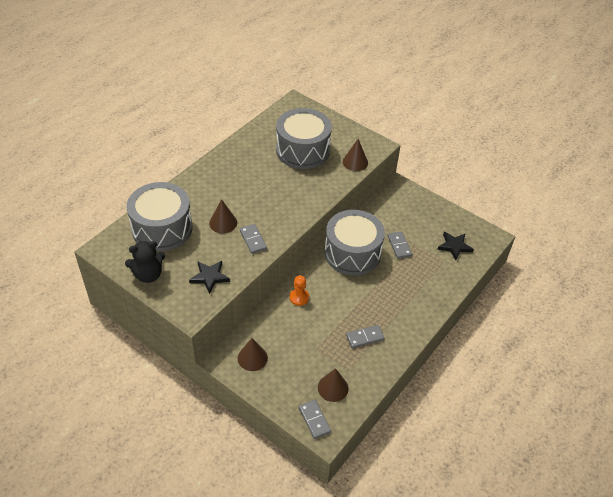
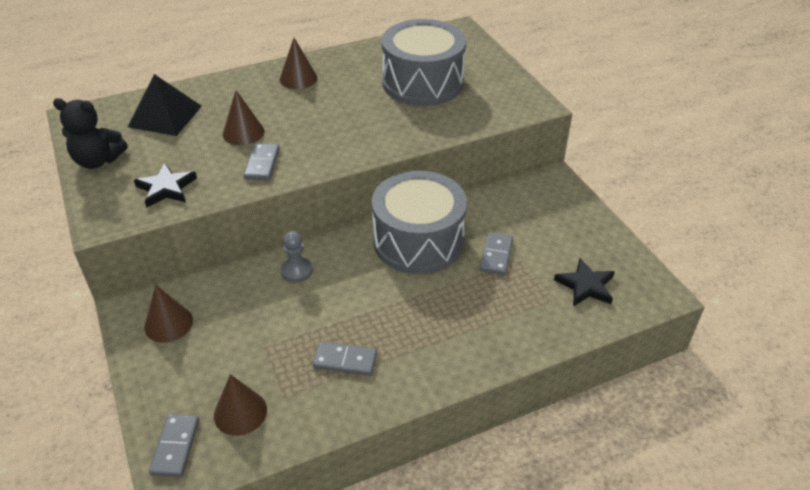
camera: 30 degrees right, 5 degrees down
grey drum [127,182,192,251] -> black pyramid [128,74,202,136]
orange pawn [290,275,309,306] -> grey pawn [281,231,313,283]
brown cone [343,139,368,171] -> brown cone moved to [279,38,318,89]

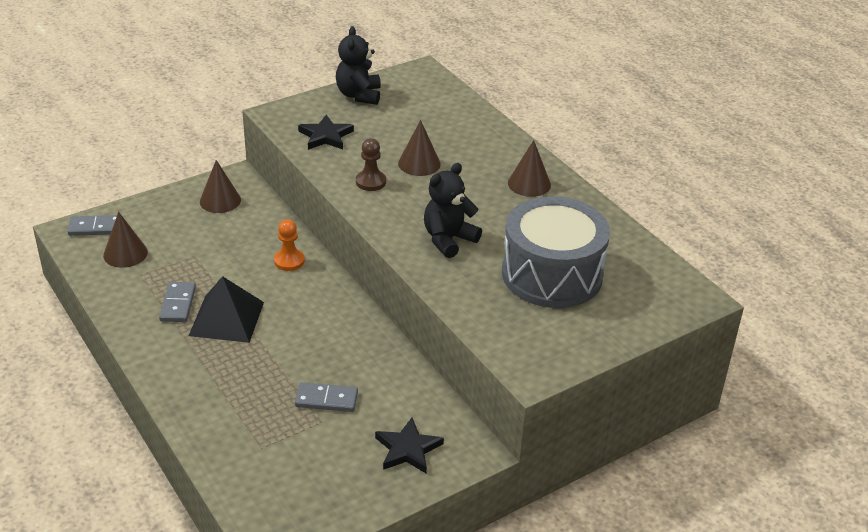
camera: 80 degrees right, 5 degrees down
black pyramid [128,74,202,136] -> black pyramid moved to [189,276,264,343]
grey domino [244,143,280,180] -> brown pawn [356,138,386,191]
grey pawn [281,231,313,283] -> orange pawn [274,219,305,271]
grey drum [372,171,467,274] -> none
black star [554,258,615,306] -> black star moved to [375,418,444,473]
none -> black teddy bear [424,163,482,258]

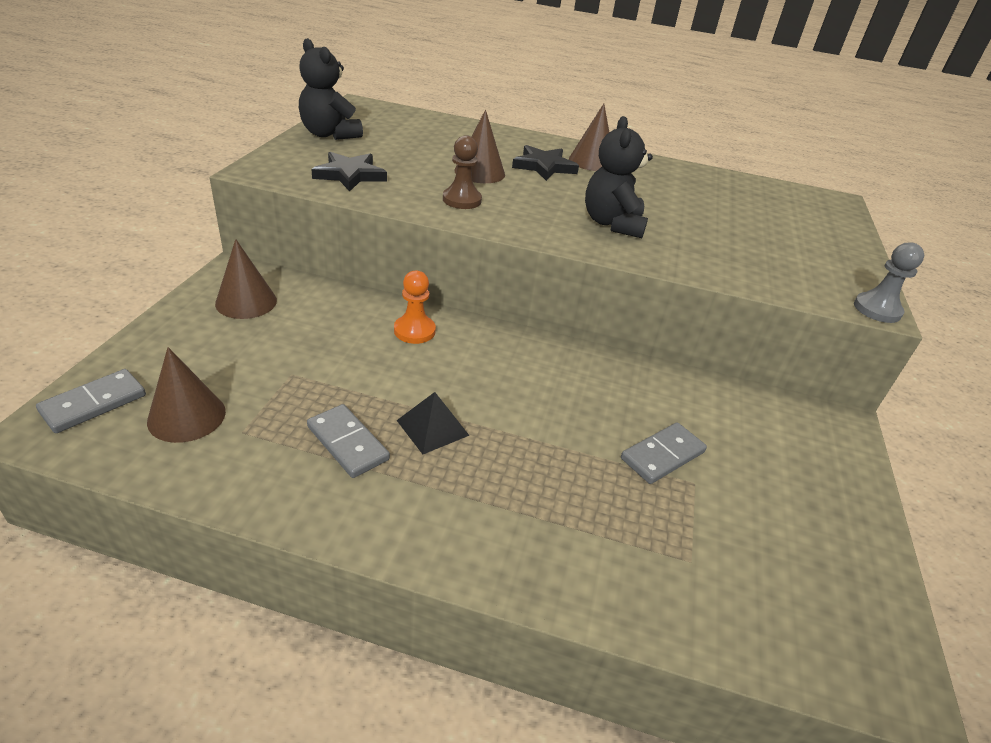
camera: 45 degrees left, 0 degrees up
black pyramid [189,276,264,343] -> black pyramid [397,392,470,454], size x0.57
black star [375,418,444,473] -> black star moved to [512,145,579,181]
grey drum [502,196,610,308] -> none
none -> grey pawn [854,242,924,323]

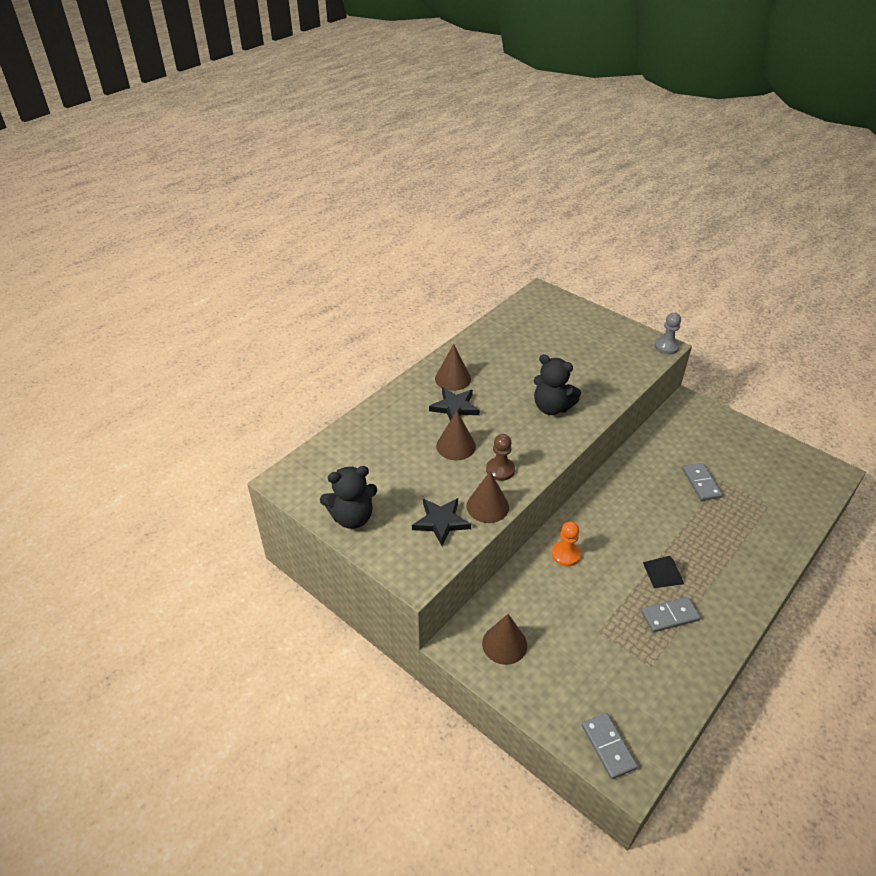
camera: 60 degrees left, 5 degrees up
brown cone [147,347,226,443] -> brown cone moved to [466,471,509,523]

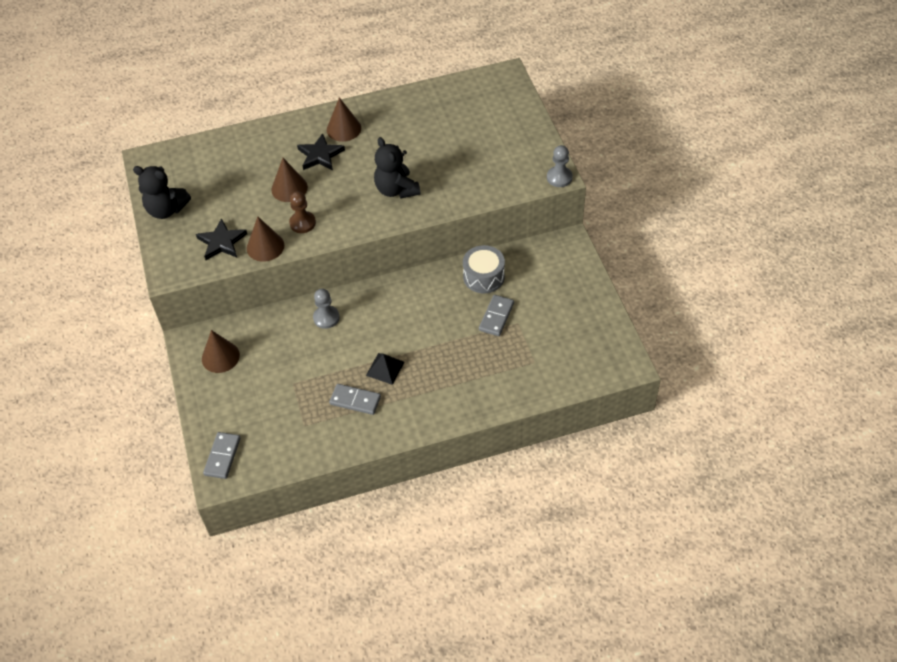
camera: 35 degrees right, 10 degrees up
orange pawn [552,521,581,567] -> grey pawn [313,289,340,329]
none -> grey drum [463,245,505,293]

